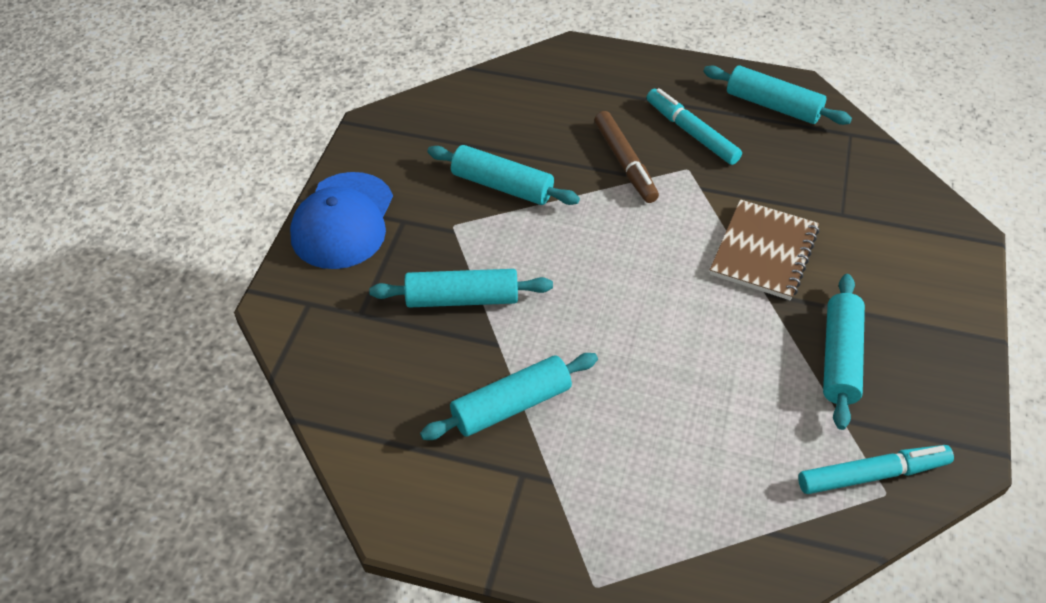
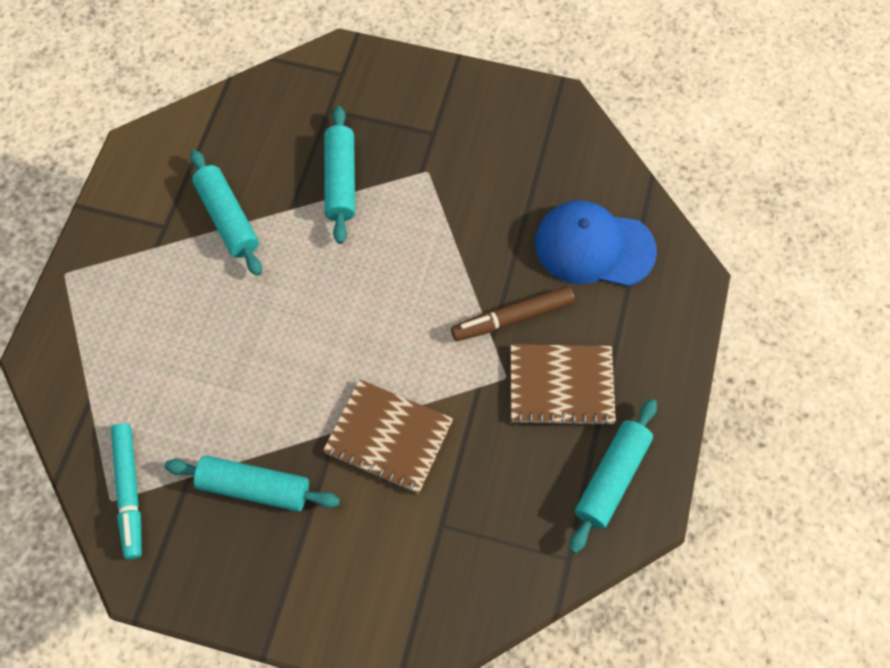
camera: 90 degrees right, 15 degrees up
blue cap [290,172,393,269] -> blue cap moved to [535,200,657,287]
turquoise rolling pin [428,145,580,205] -> none
turquoise marker [647,88,742,165] -> brown notebook [511,344,616,426]

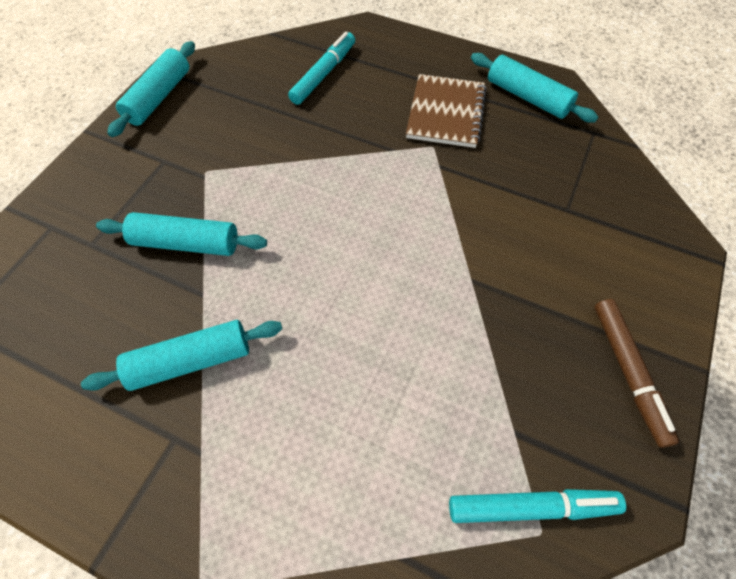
camera: 80 degrees left, 5 degrees down
turquoise rolling pin [164,455,340,512] -> turquoise rolling pin moved to [107,41,195,137]
brown notebook [323,379,453,493] -> none
brown marker [451,286,575,341] -> brown marker moved to [594,299,679,448]
blue cap [535,200,657,287] -> turquoise marker [288,32,355,105]

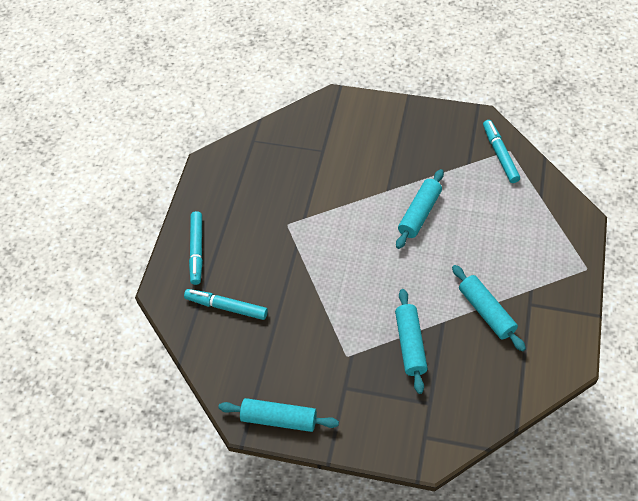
camera: 100 degrees left, 5 degrees down
brown notebook [406,74,487,148] -> none
turquoise rolling pin [471,53,598,123] -> turquoise rolling pin moved to [396,169,444,249]
brown marker [594,299,679,448] -> none
none -> turquoise marker [189,211,203,285]

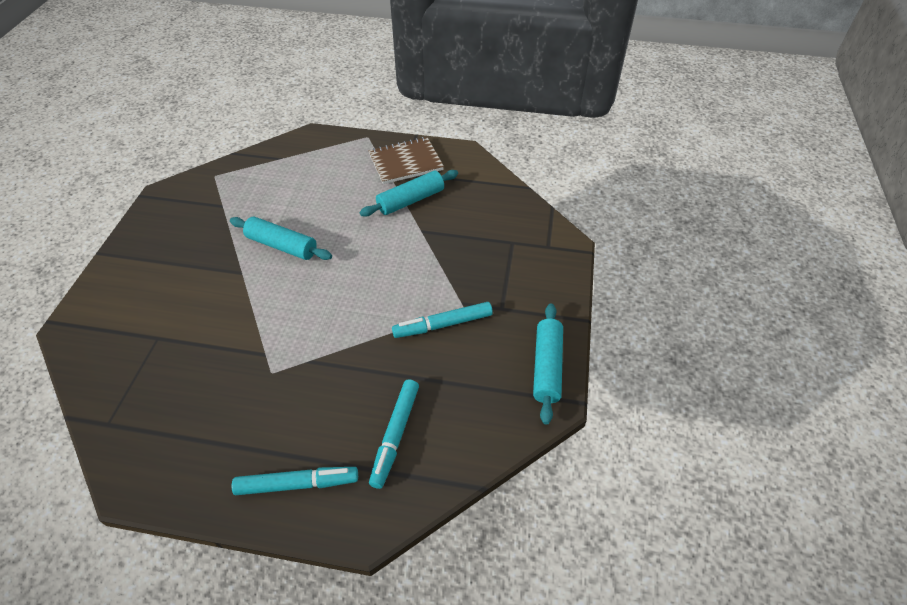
camera: 95 degrees left, 5 degrees down
turquoise rolling pin [395,289,428,394] -> none
turquoise marker [483,120,520,183] -> turquoise marker moved to [392,302,493,338]
none -> brown notebook [369,137,444,184]

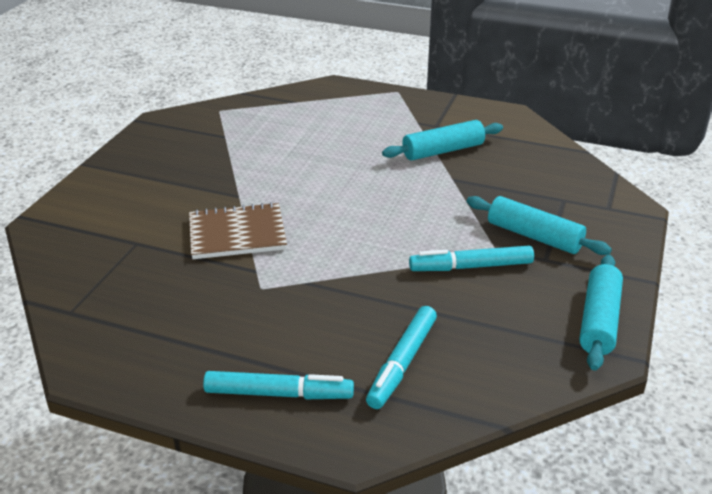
camera: 10 degrees right, 15 degrees down
turquoise rolling pin [230,217,332,260] -> turquoise rolling pin moved to [467,196,612,255]
brown notebook [369,137,444,184] -> brown notebook moved to [189,202,287,259]

